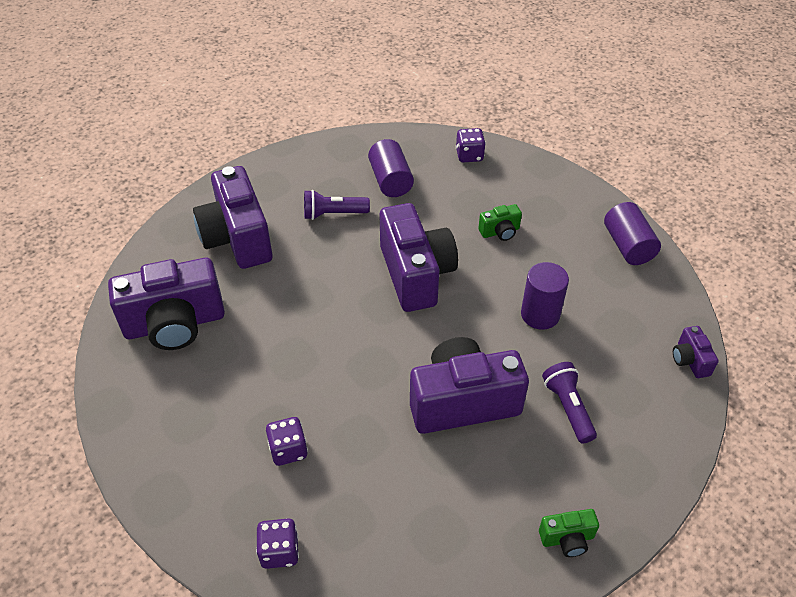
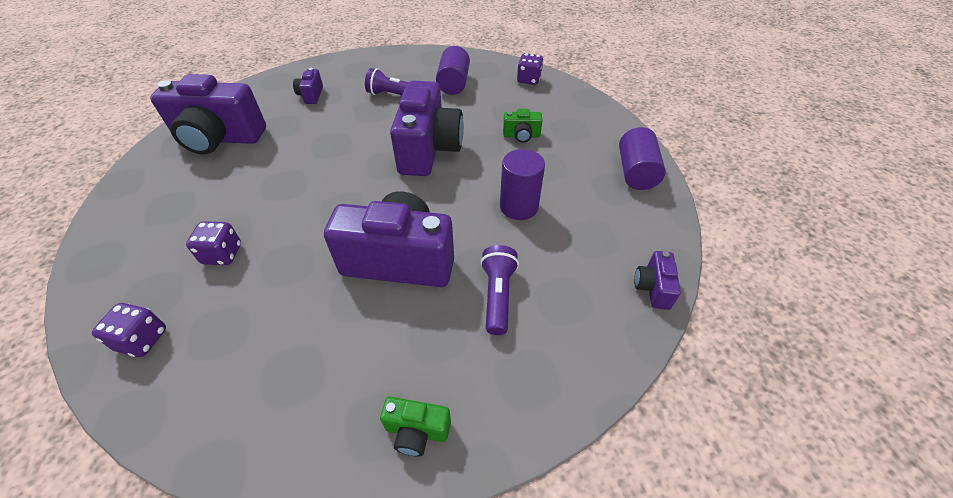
camera: 20 degrees right, 0 degrees up
purple camera [193,166,273,269] -> purple camera [293,68,323,104], size x0.44

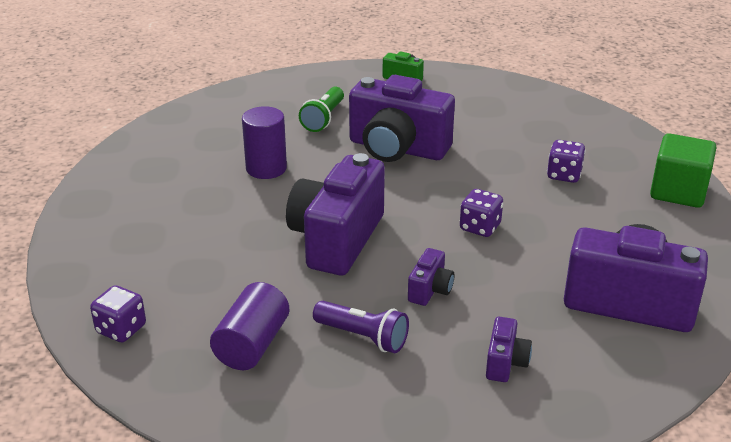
camera: 165 degrees left, 15 degrees down
purple dice [92,303,166,357] -> purple dice moved to [460,189,503,237]
purple flashlight [480,245,519,335] -> green flashlight [299,87,344,132]
green camera [503,109,543,143] -> none
purple cylinder [619,127,666,190] -> none
purple camera [634,251,681,310] -> purple camera moved to [408,248,455,306]
none -> green cube [650,133,716,208]

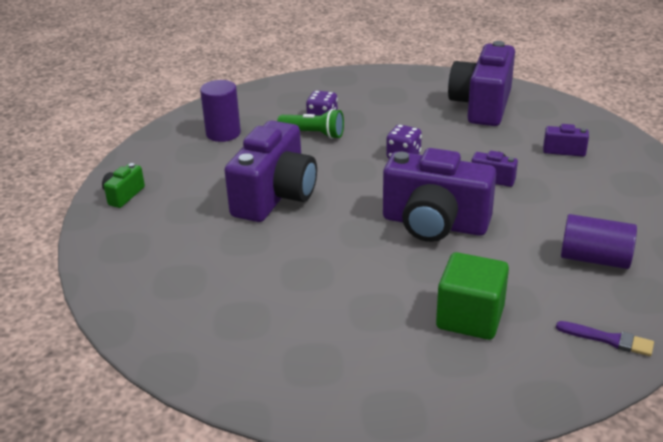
camera: 90 degrees left, 0 degrees up
purple dice [90,285,146,342] -> purple brush [556,321,654,356]
purple cylinder [242,106,287,179] -> purple cylinder moved to [200,80,241,142]
green flashlight [299,87,344,132] -> green flashlight moved to [277,109,344,139]
purple flashlight [313,301,409,353] -> none
green cube [650,133,716,208] -> green cube moved to [436,252,509,340]

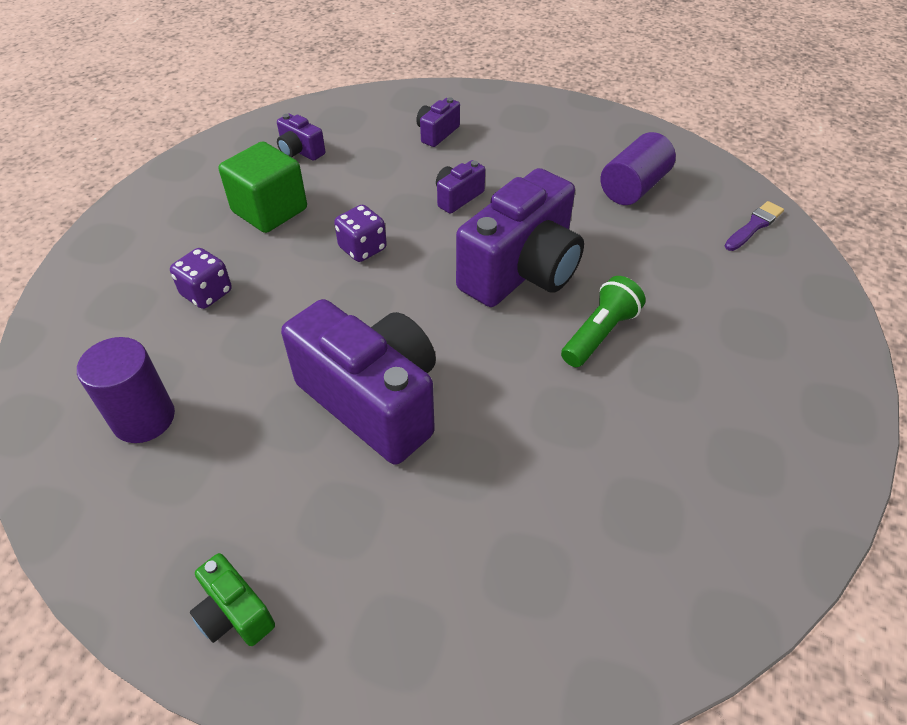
camera: 70 degrees left, 15 degrees up
green flashlight [277,109,344,139] -> green flashlight moved to [561,276,646,367]
green cube [436,252,509,340] -> green cube moved to [219,141,307,233]
purple camera [448,41,515,126] -> purple camera [277,114,325,161], size x0.44

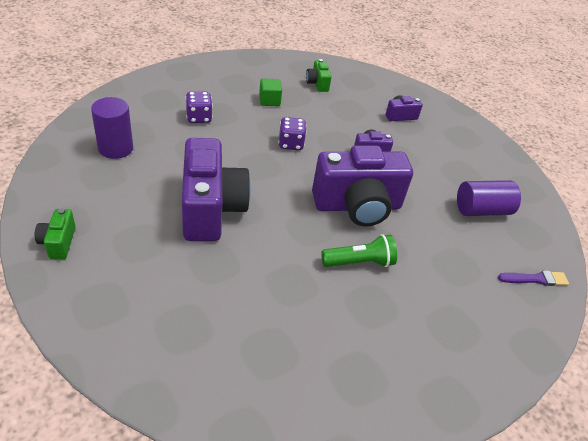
camera: 35 degrees right, 5 degrees down
green cube [219,141,307,233] -> green cube [259,79,282,106], size x0.57
purple camera [277,114,325,161] -> green camera [306,59,332,92]

